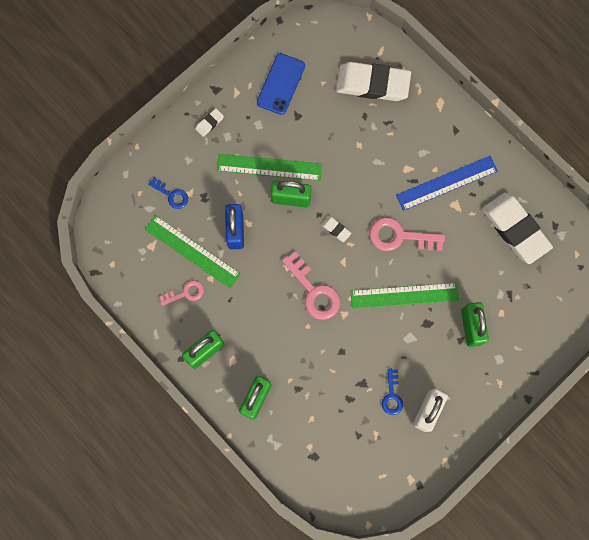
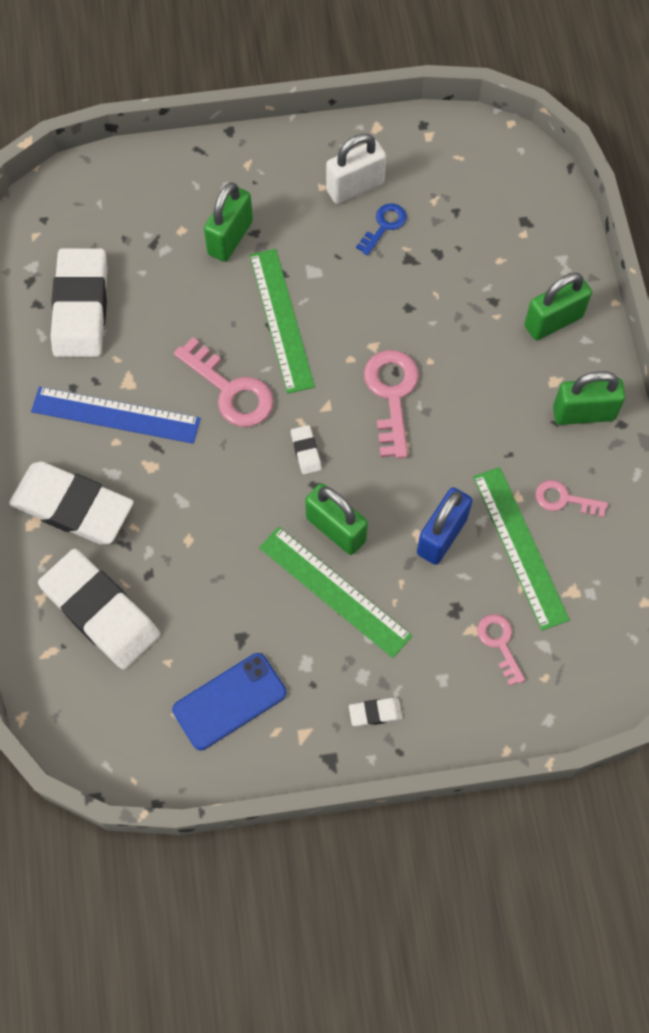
camera: 145 degrees left, 10 degrees down
blue key [148,177,188,209] -> pink key [477,614,525,686]
green ruler [350,283,459,309] -> green ruler turned 45 degrees clockwise [250,249,315,394]
none -> white eraser [9,461,134,545]

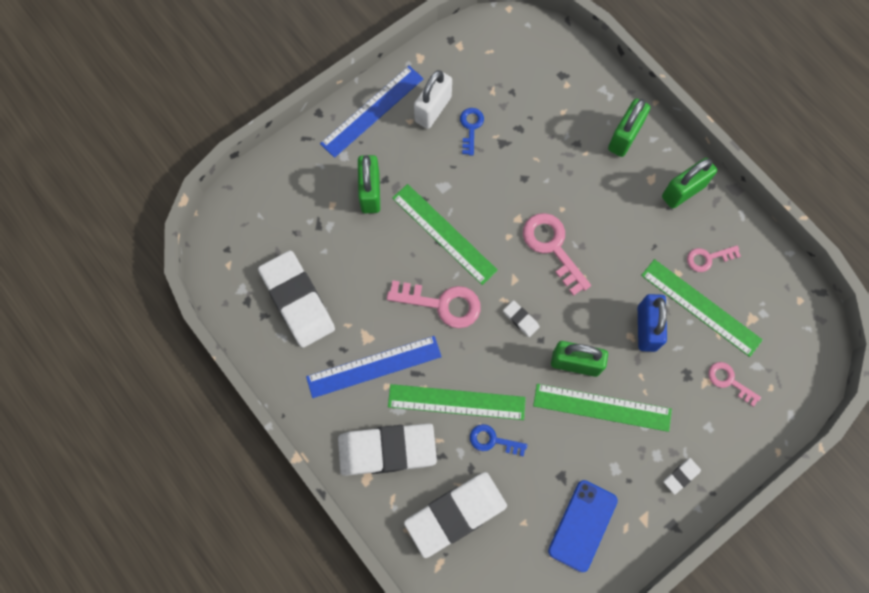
camera: 30 degrees left, 5 degrees up
white eraser [38,549,160,670] -> white eraser turned 45 degrees counterclockwise [404,472,507,558]
none -> blue ruler [320,66,424,158]
none -> green ruler [388,384,526,420]
none -> blue key [470,424,527,457]

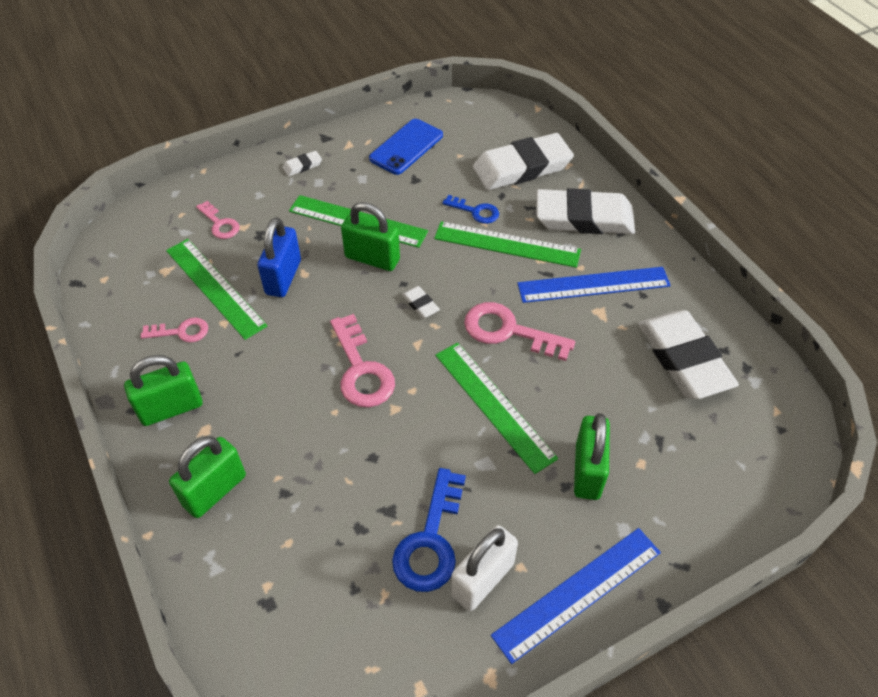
camera: 170 degrees left, 20 degrees down
blue key [460,108,484,156] -> blue key [392,468,466,592], size x1.70

